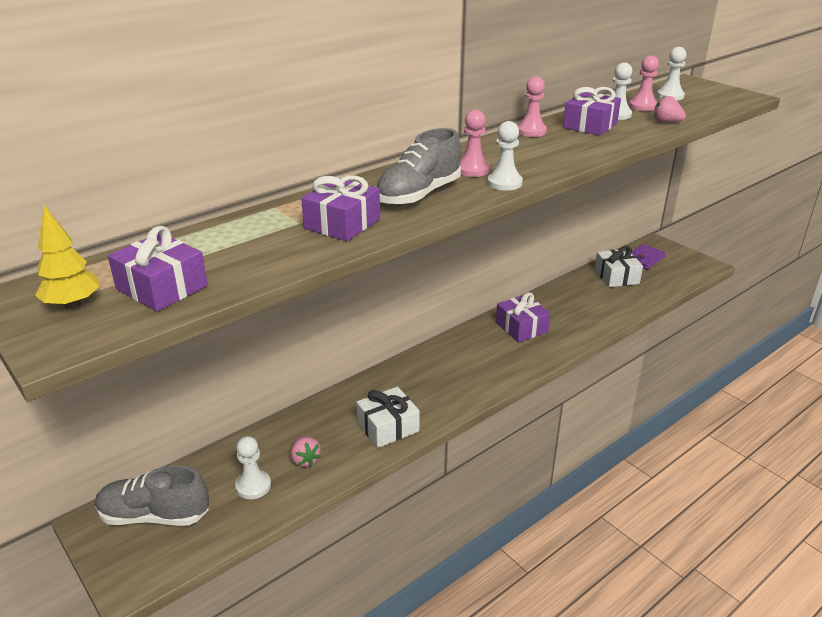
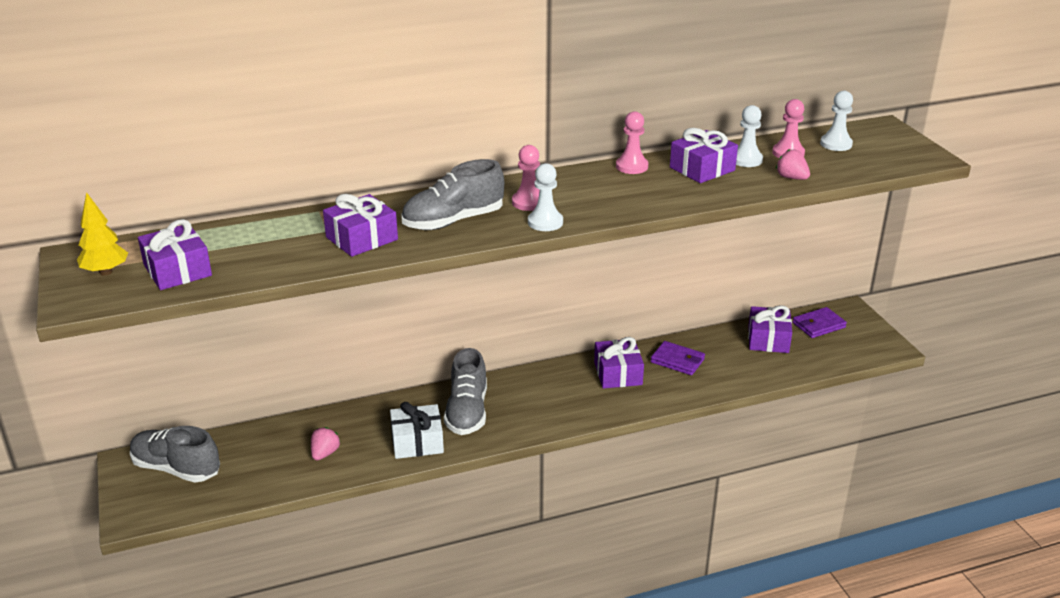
camera: 20 degrees right, 0 degrees up
white pawn [235,436,271,499] -> none
pink strawberry [291,437,321,467] -> pink strawberry turned 150 degrees counterclockwise [311,427,340,460]
white gift [594,246,643,287] -> purple gift [748,305,792,353]
none -> grey shoe [444,348,487,435]
none -> purple wallet [651,341,705,375]

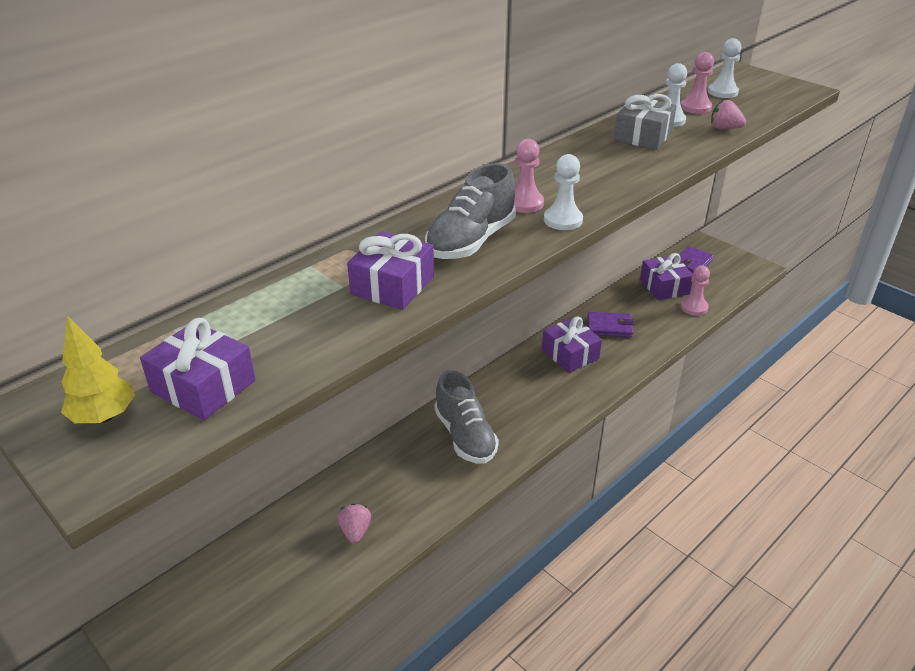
camera: 25 degrees left, 5 degrees up
grey shoe [130,426,220,482] -> none
white gift [390,402,444,459] -> none
pink pawn [616,111,648,174] -> pink pawn moved to [680,265,710,316]
purple gift [670,128,738,183] -> grey gift [614,94,676,150]

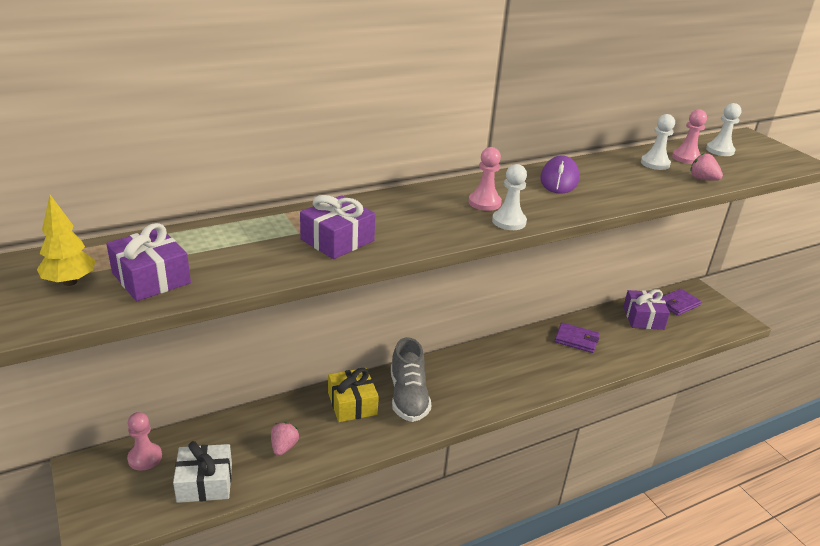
camera: 15 degrees right, 5 degrees down
grey shoe [425,163,516,259] -> none
purple gift [542,317,602,373] -> none
grey gift [614,94,676,150] -> none
pink pawn [680,265,710,316] -> pink pawn moved to [127,412,162,471]
none -> white gift [173,441,232,503]
none -> yellow gift [328,368,379,422]
none -> purple mouse [540,155,579,194]

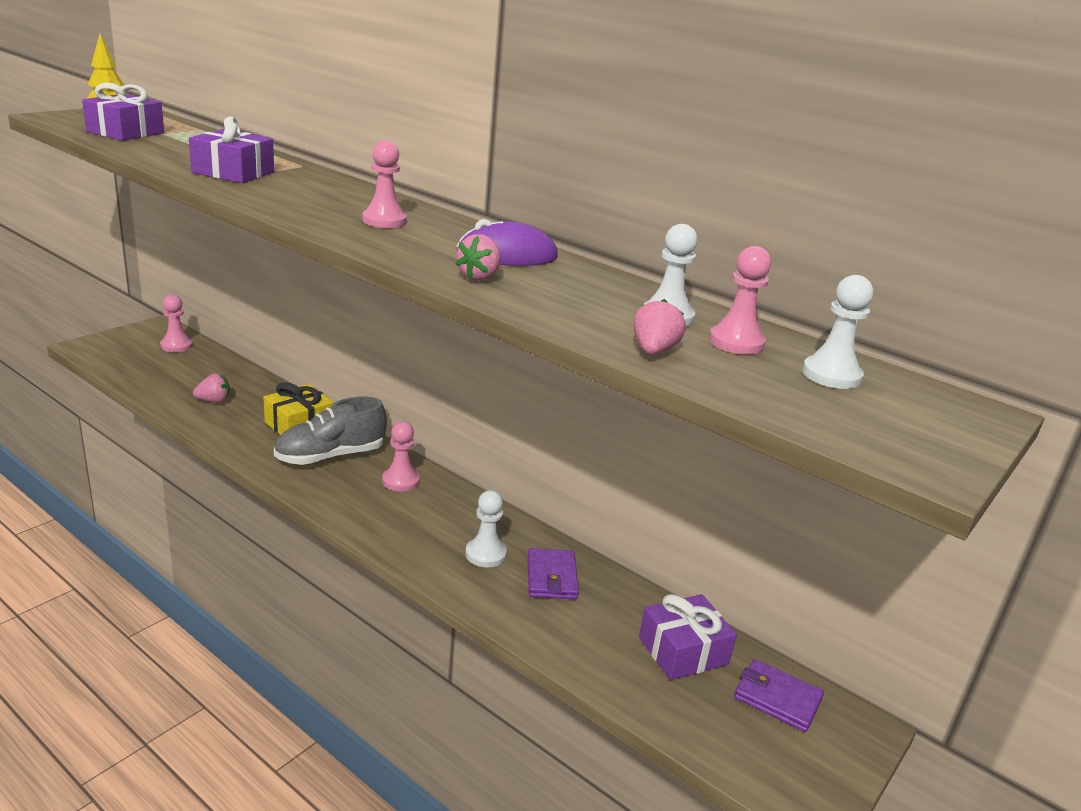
camera: 65 degrees right, 5 degrees down
white gift [173,441,232,503] -> none
white pawn [492,164,527,230] -> white pawn moved to [465,490,507,567]
none -> pink pawn [382,421,420,491]
none -> pink strawberry [455,234,501,281]

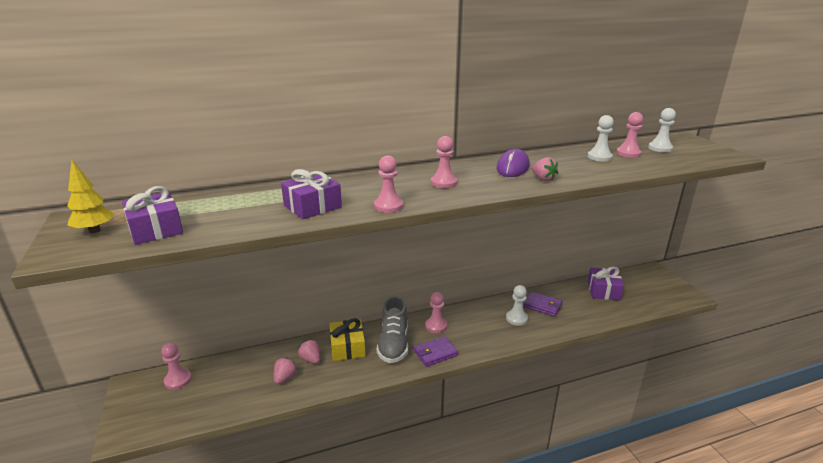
camera: 55 degrees left, 0 degrees up
pink strawberry [633,299,686,355] -> pink strawberry moved to [298,340,320,364]
purple wallet [734,659,824,732] -> purple wallet moved to [414,336,458,367]
none -> pink pawn [374,155,403,213]

